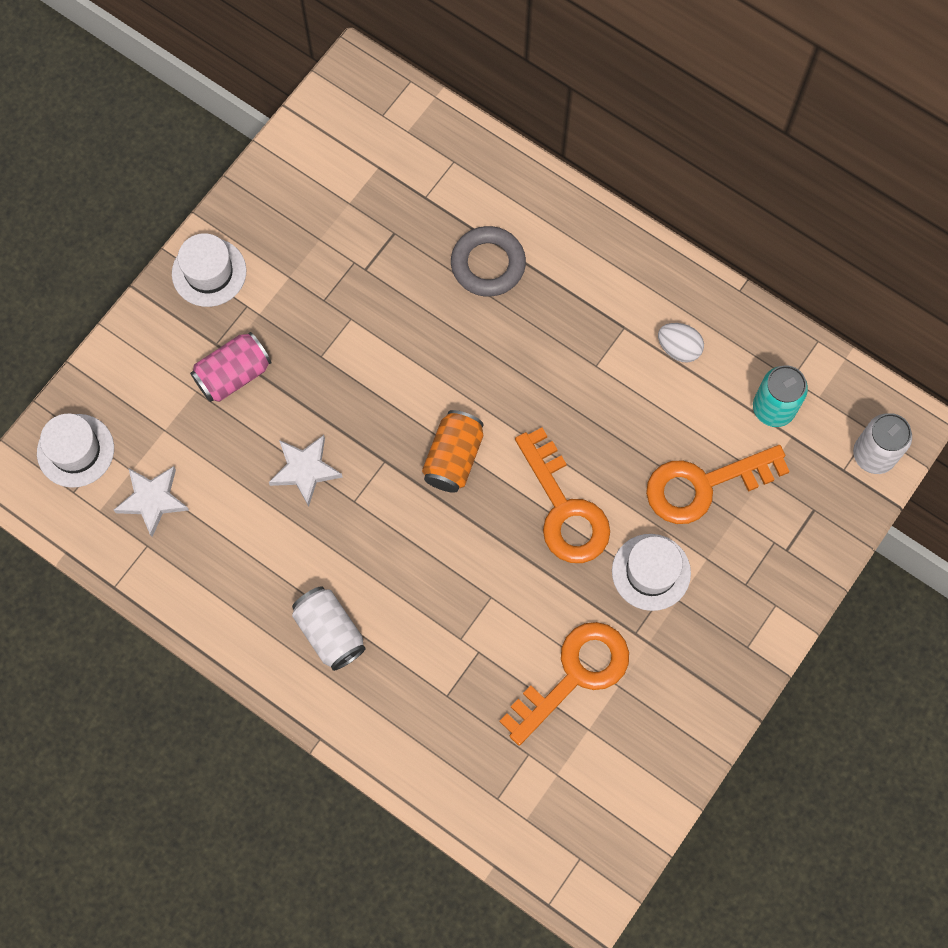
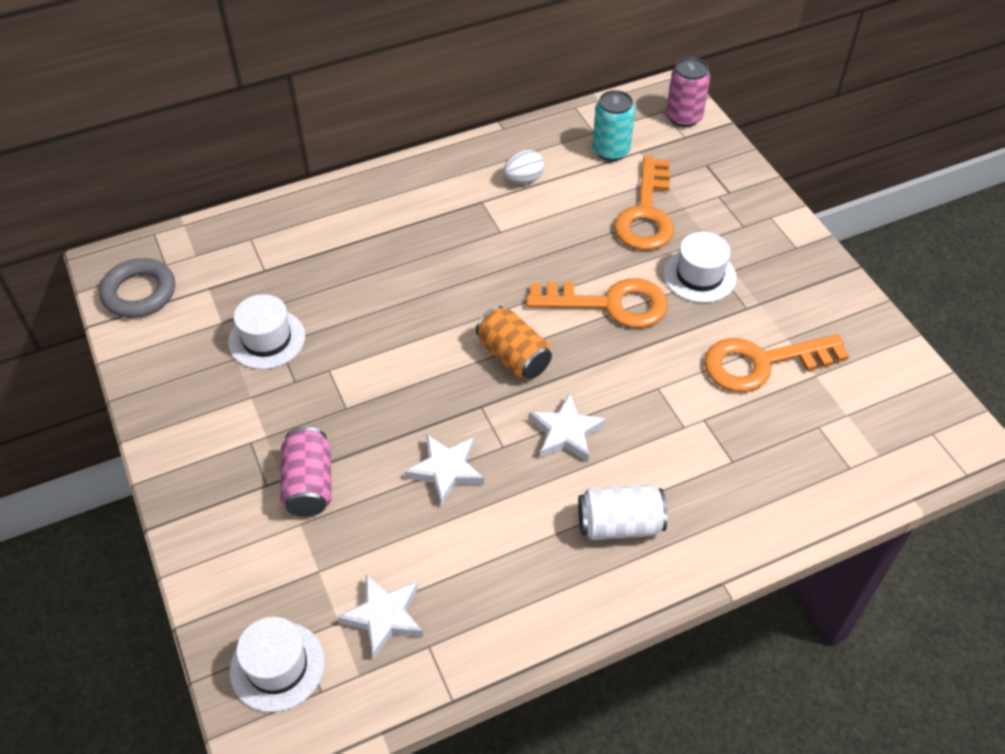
camera: 60 degrees left, 20 degrees down
white hat [172,233,246,307] -> white hat moved to [228,294,305,369]
grey ring [451,226,526,297] -> grey ring moved to [99,258,175,318]
orange key [499,622,629,745] -> orange key turned 90 degrees counterclockwise [704,334,849,392]
white can [853,413,912,474] -> pink can [666,57,710,127]
none -> white star [529,393,606,462]

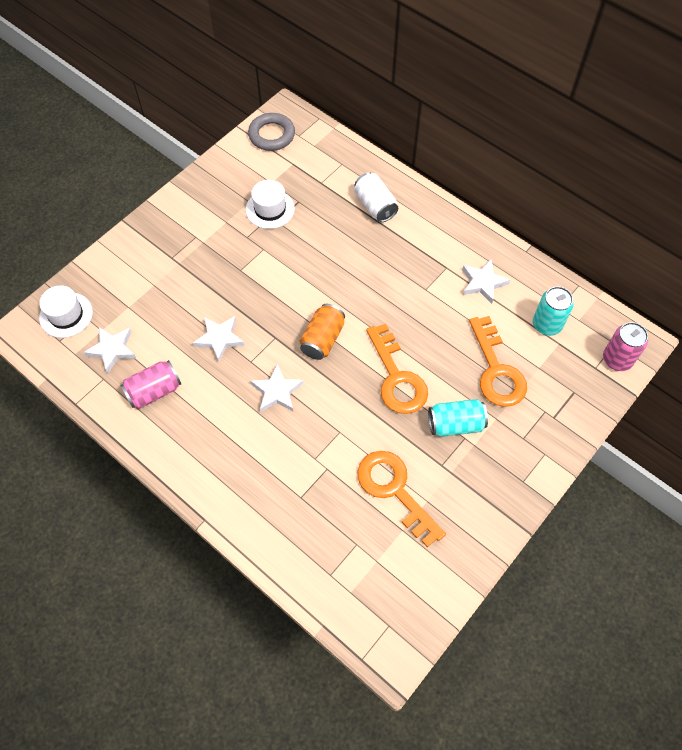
camera: 65 degrees right, 10 degrees up
pink can [280,427,331,517] -> pink can moved to [120,360,181,409]
white egg [503,150,544,184] -> white star [462,259,510,304]
white can [578,485,667,540] -> white can moved to [354,172,398,222]
orange key [614,156,674,250] -> orange key turned 90 degrees counterclockwise [469,316,527,407]
white hat [663,232,737,303] -> turquoise can [428,399,488,437]

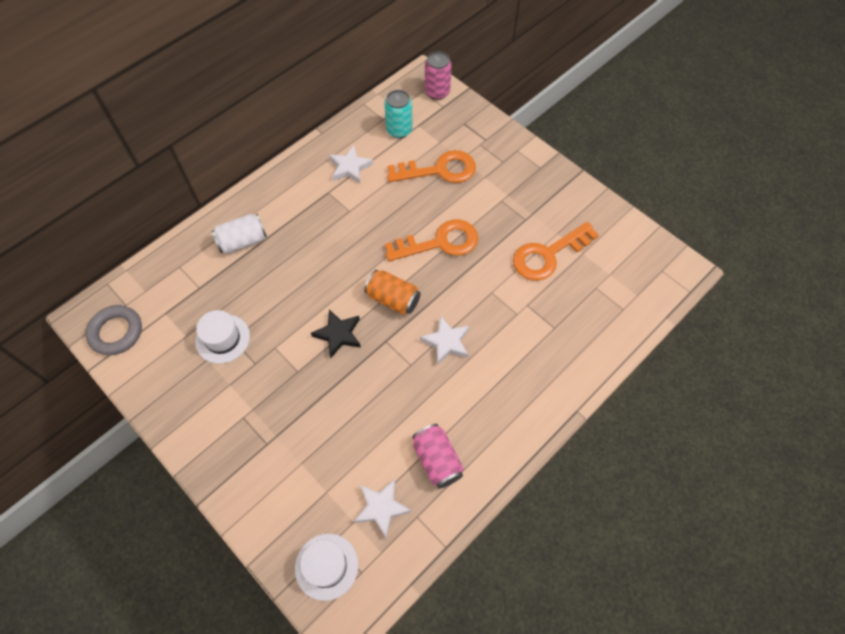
camera: 85 degrees left, 0 degrees up
white star [193,316,245,362] -> none
turquoise can [428,399,488,437] -> none
none -> black star [311,309,361,358]

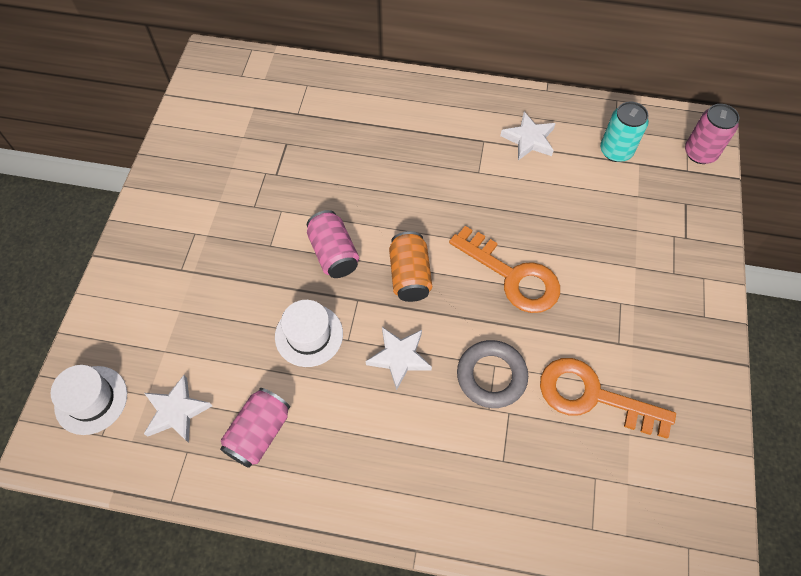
camera: 55 degrees right, 0 degrees up
grey ring [86,305,142,355] -> grey ring moved to [457,340,528,408]
white hat [195,310,250,364] -> white hat moved to [275,300,343,367]
white can [212,214,267,254] -> none
black star [311,309,361,358] -> pink can [307,210,359,278]
orange key [387,150,476,183] -> none

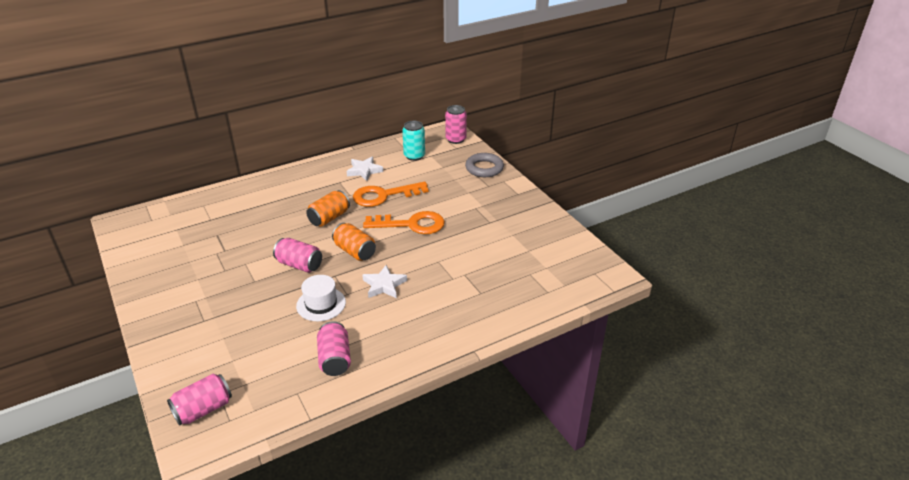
camera: 40 degrees left, 25 degrees down
white hat [51,365,127,435] -> pink can [167,374,232,425]
white star [144,375,212,443] -> none
grey ring [457,340,528,408] -> grey ring moved to [465,153,504,177]
orange key [540,358,676,438] -> orange key moved to [353,181,429,207]
none -> orange can [306,190,350,227]

